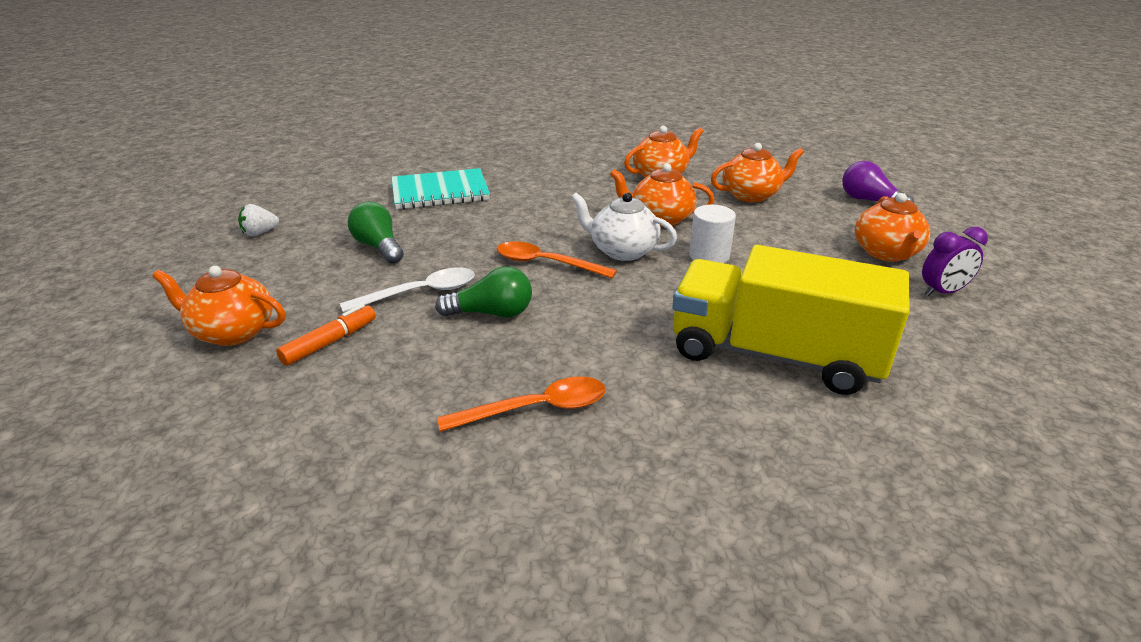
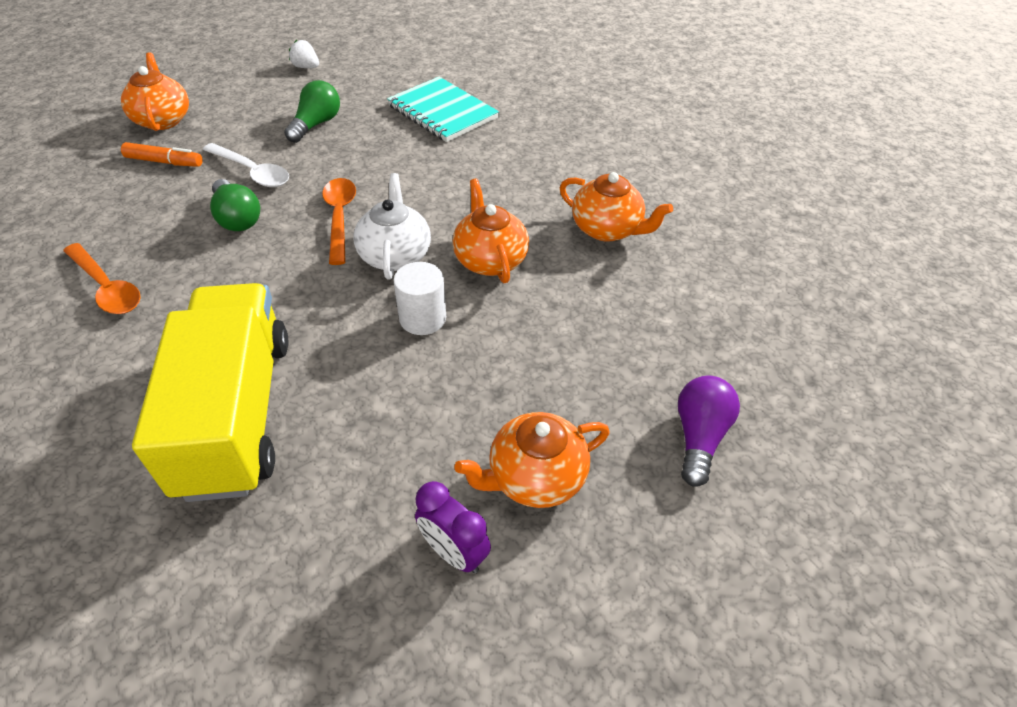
camera: 60 degrees right, 15 degrees up
orange teapot [711,143,804,203] -> none

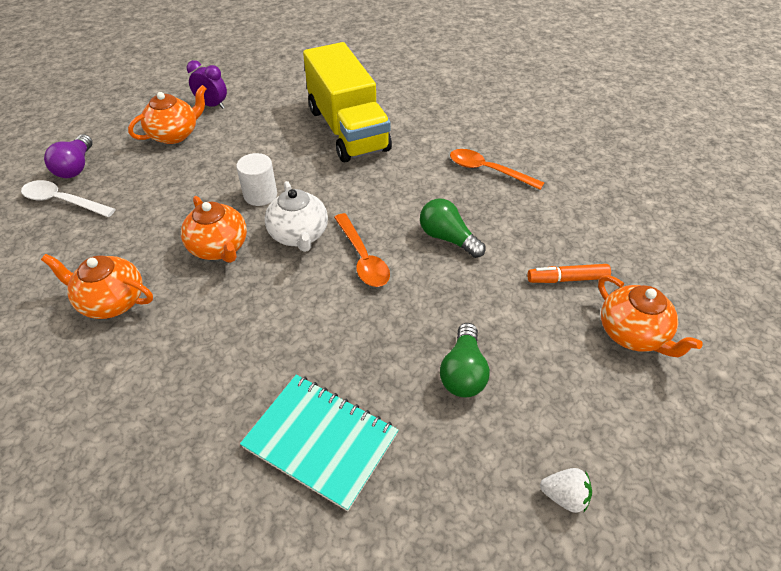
camera: 165 degrees right, 0 degrees up
white spoon [203,143,289,187] -> white spoon moved to [21,180,116,217]

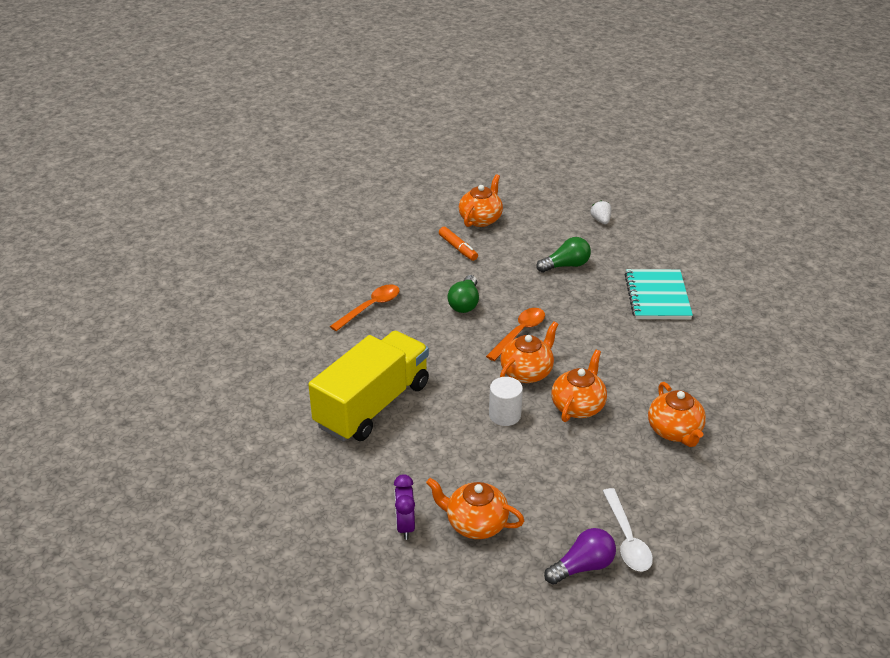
camera: 120 degrees left, 10 degrees down
white teapot [265,181,328,252] -> orange teapot [500,321,559,383]
orange spoon [450,149,545,190] -> orange spoon turned 135 degrees counterclockwise [330,284,400,331]

